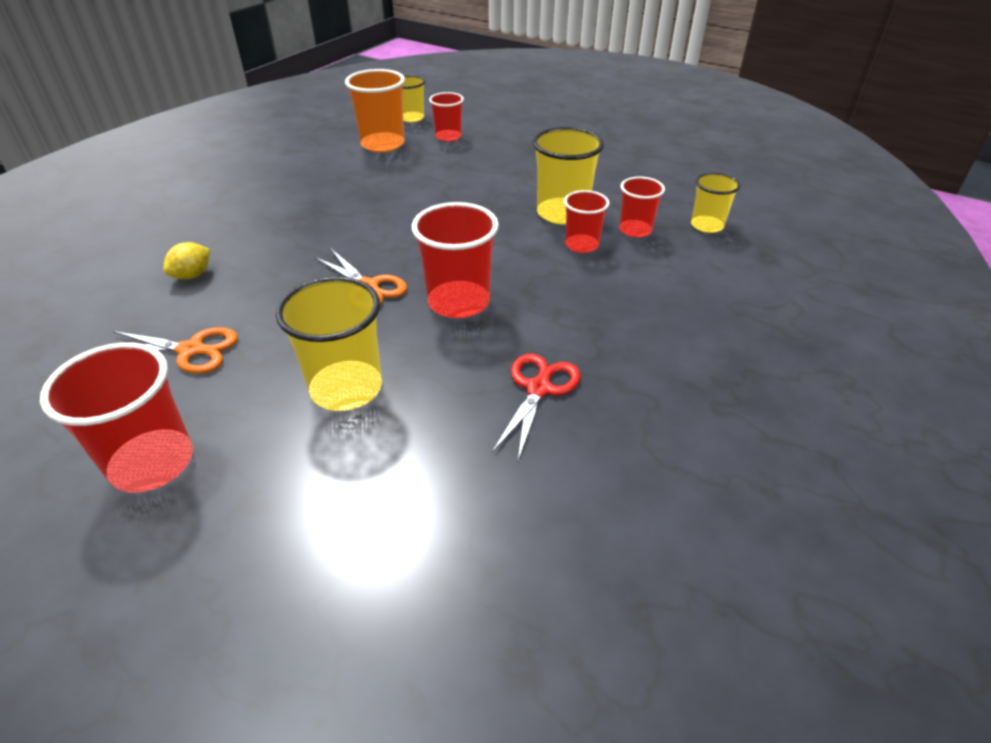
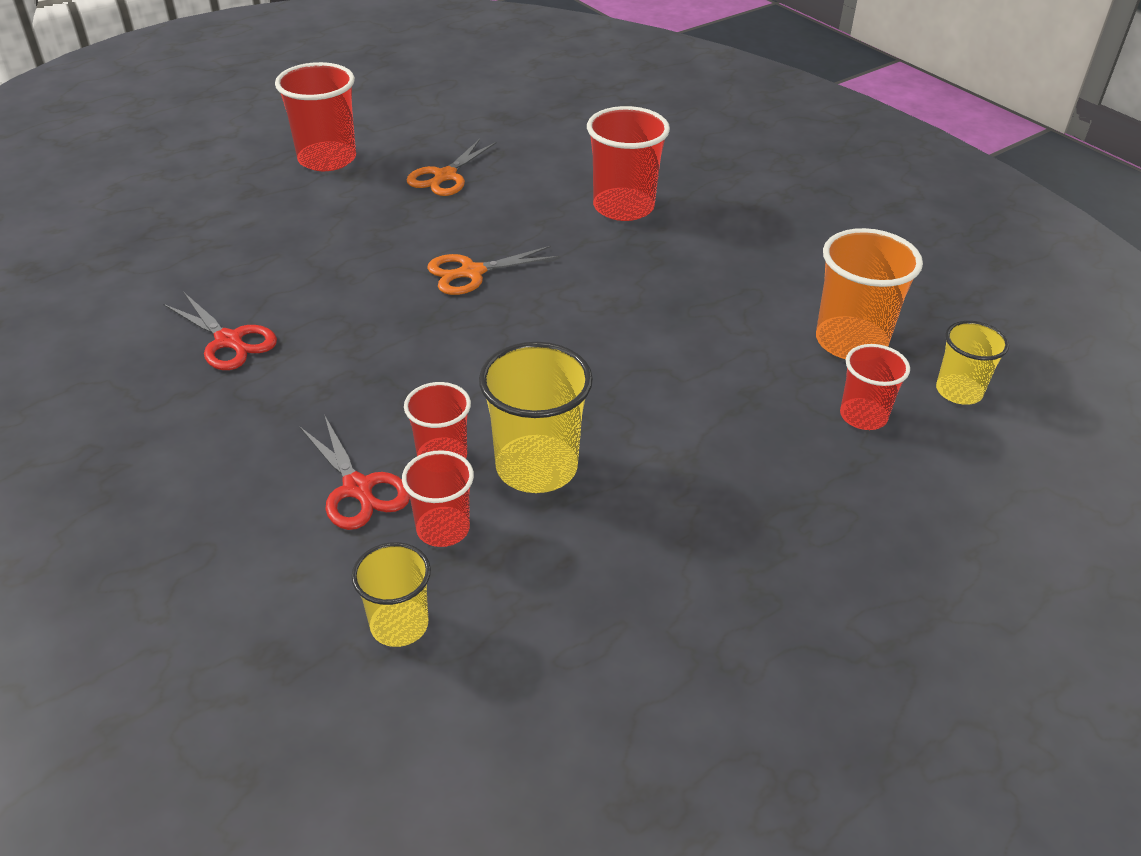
camera: 110 degrees right, 0 degrees up
yellow lemon [163,242,210,279] -> none
yellow cup [276,277,382,411] -> none
red cup [412,202,499,318] -> red cup moved to [587,106,670,221]
none -> red scissors [299,416,410,530]

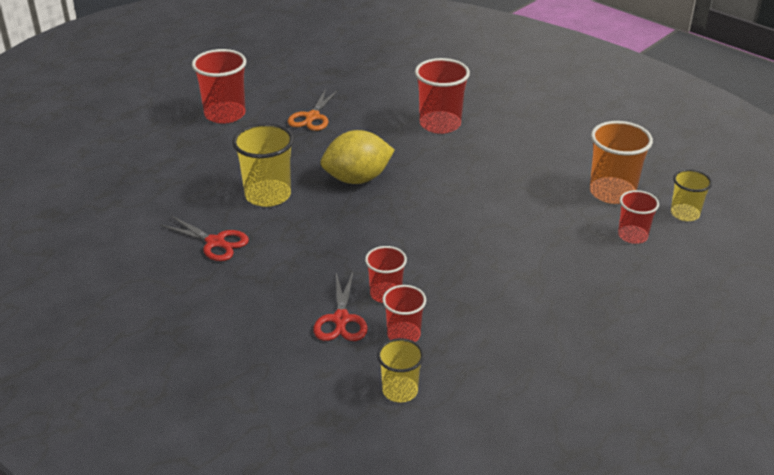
camera: 10 degrees left, 5 degrees down
red scissors [299,416,410,530] -> red scissors turned 45 degrees clockwise [313,272,367,341]
orange scissors [427,246,560,295] -> yellow lemon [321,130,395,184]
yellow cup [479,342,593,493] -> yellow cup moved to [232,123,294,207]

